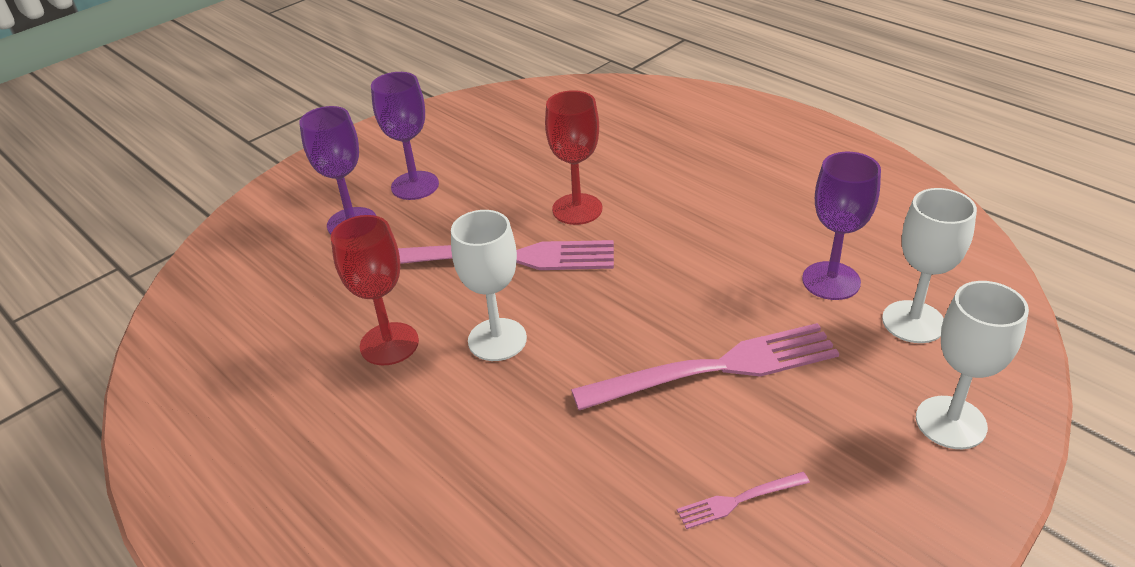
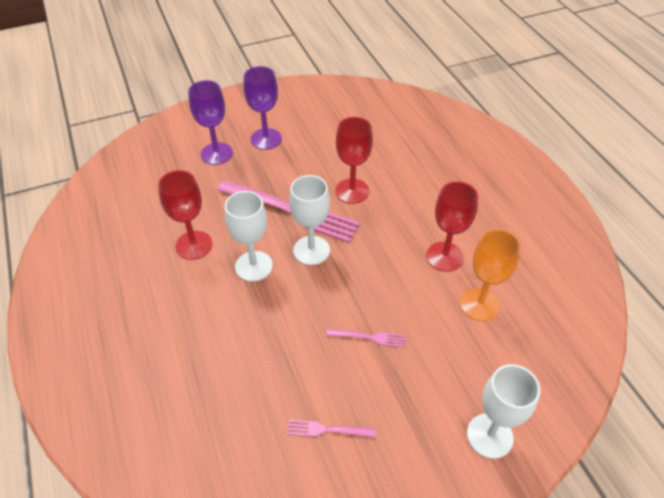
camera: 20 degrees right, 10 degrees up
pink fork [571,323,839,410] -> pink fork [326,329,406,348], size x0.44
purple goblet [802,152,881,300] -> orange goblet [460,229,521,321]
white goblet [882,188,977,343] -> white goblet moved to [289,175,330,265]
none -> red goblet [426,181,478,272]

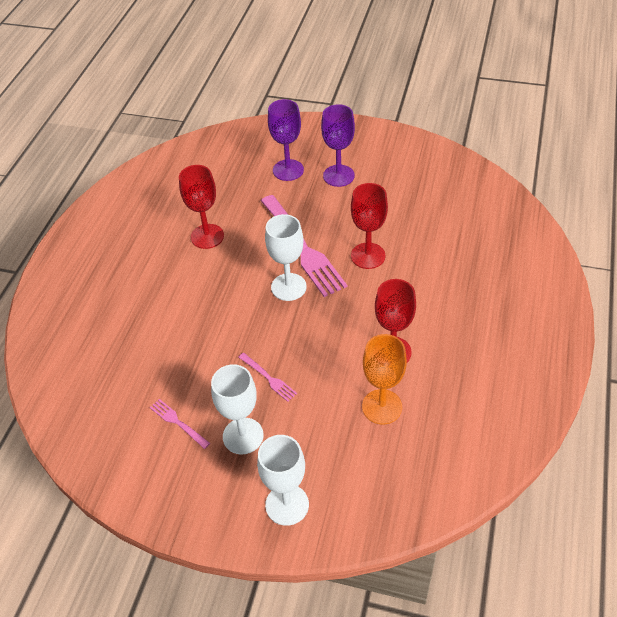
camera: 40 degrees right, 0 degrees up
white goblet [225,191,273,282] -> white goblet moved to [211,364,264,454]

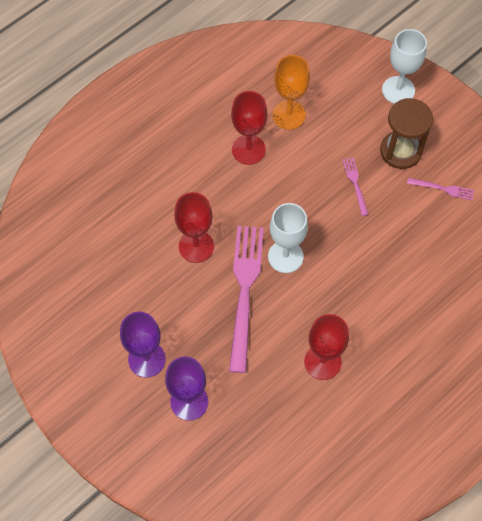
camera: 150 degrees left, 15 degrees up
pink fork [150,399,210,449] -> pink fork turned 60 degrees counterclockwise [407,178,474,200]
white goblet [211,364,264,454] -> brown hourglass [380,98,433,169]

